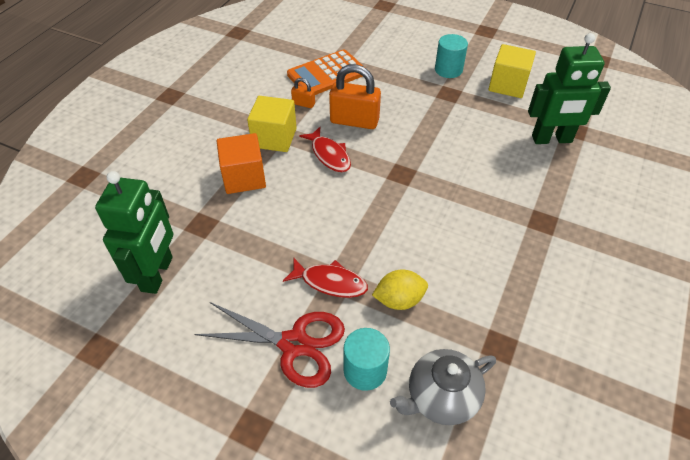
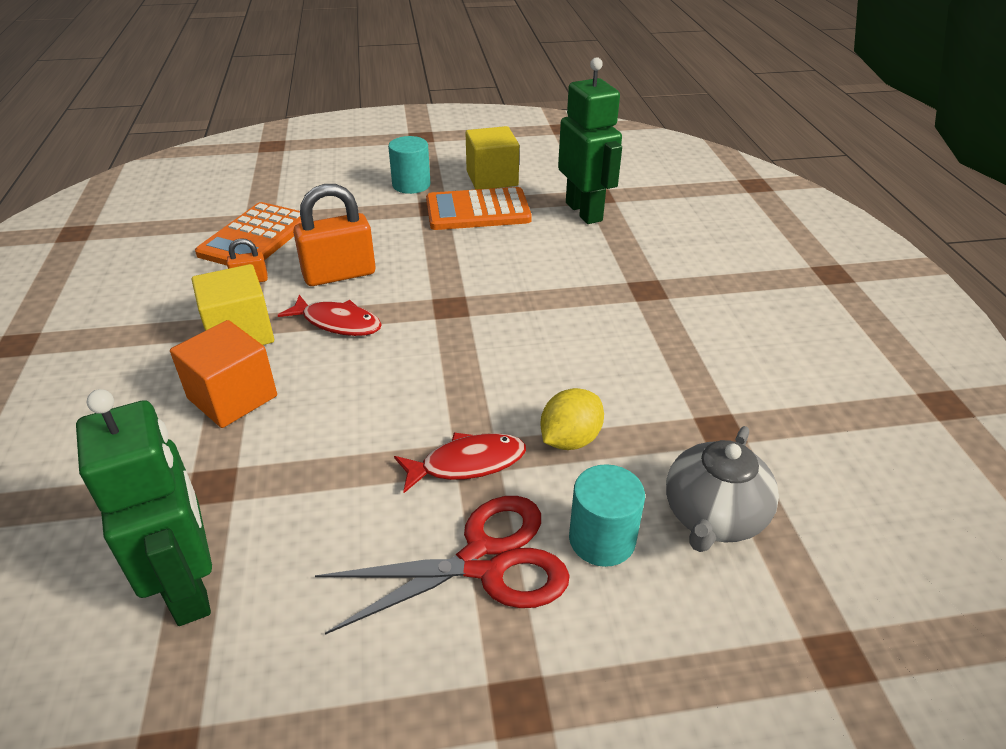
camera: 35 degrees left, 10 degrees down
green robot [528,33,611,144] -> green robot turned 75 degrees counterclockwise [558,57,622,224]
none -> orange calculator [426,187,532,230]

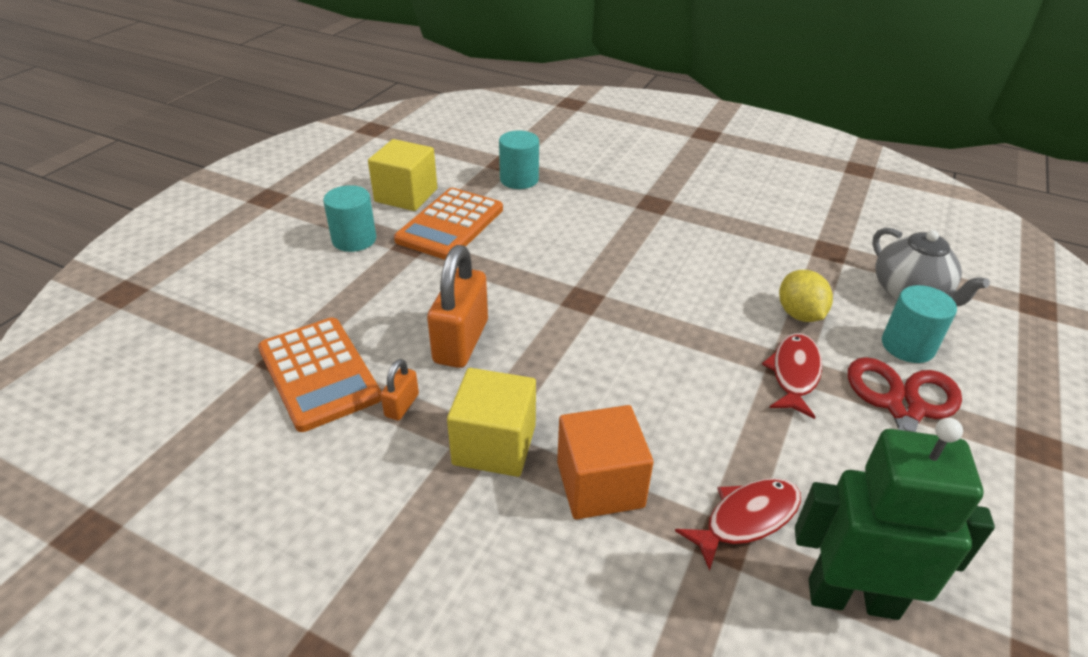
camera: 55 degrees left, 0 degrees up
red fish [278,295,382,336] -> red fish moved to [675,478,801,571]
green robot [558,57,622,224] -> turquoise cylinder [499,131,539,189]

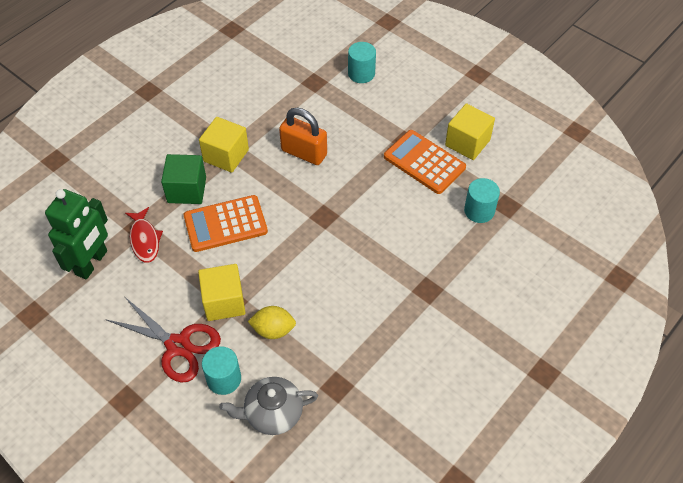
camera: 105 degrees right, 15 degrees up
orange calculator [258,318,381,432] -> orange calculator moved to [184,195,268,252]
turquoise cylinder [323,185,376,252] -> turquoise cylinder moved to [348,42,376,83]
orange padlock [380,359,419,421] -> none
orange cube [557,405,654,519] -> green cube [161,154,206,204]
red fish [762,333,822,419] -> yellow cube [198,264,246,321]

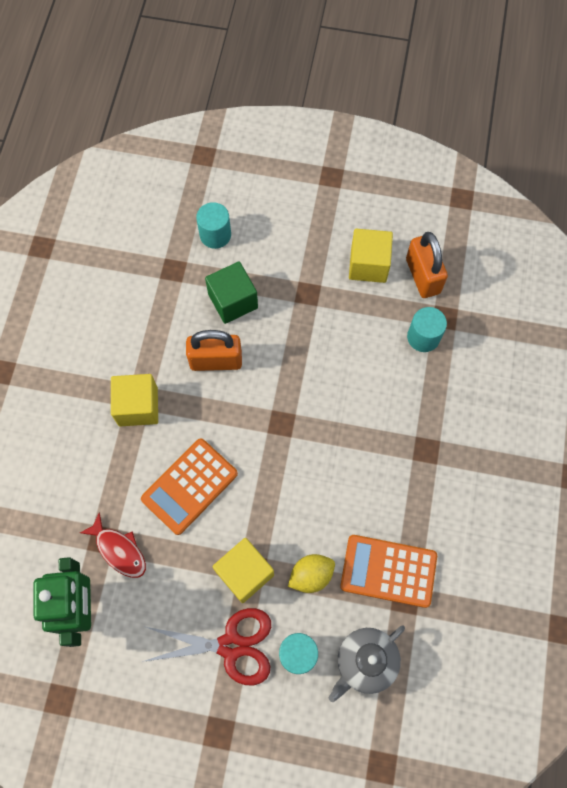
camera: 30 degrees left, 15 degrees up
green cube [161,154,206,204] -> green cube moved to [205,262,258,324]
orange calculator [384,130,466,194] -> orange calculator moved to [340,535,437,608]
none -> orange padlock [406,232,448,298]

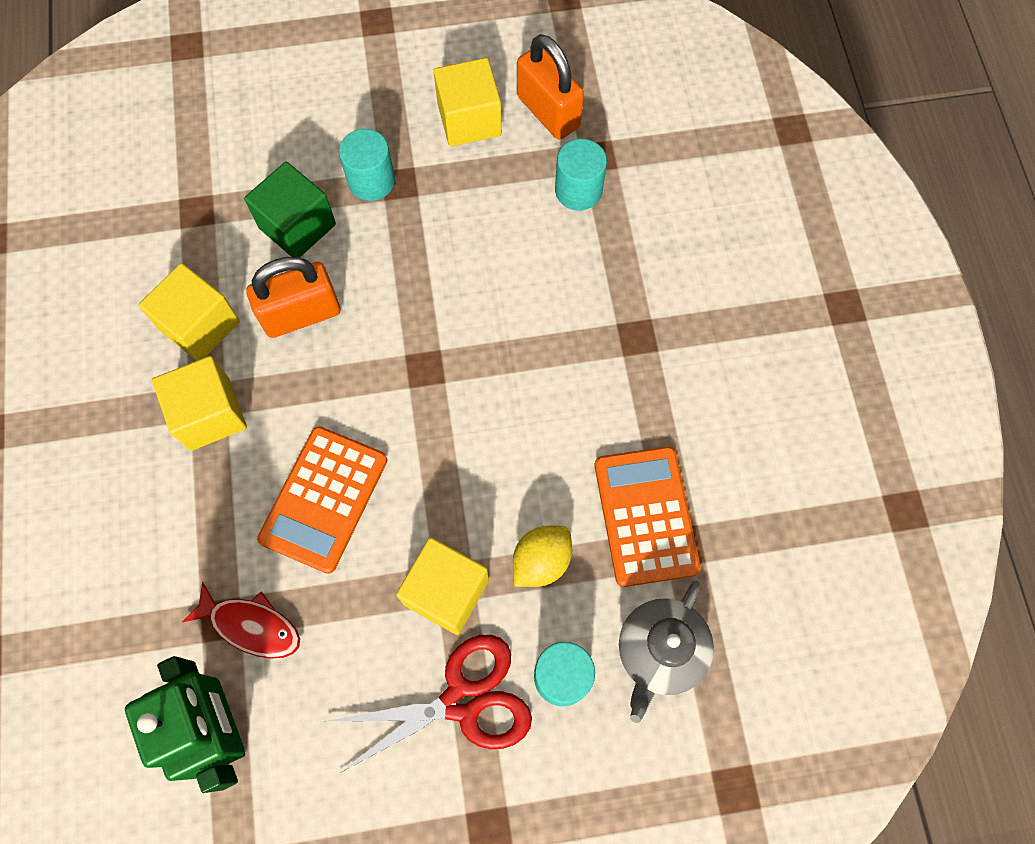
camera: 20 degrees left, 0 degrees up
turquoise cylinder [196,202,231,249] -> turquoise cylinder moved to [339,129,395,201]
orange calculator [340,535,437,608] -> orange calculator turned 90 degrees clockwise [594,446,701,587]
none -> yellow cube [138,263,240,361]

